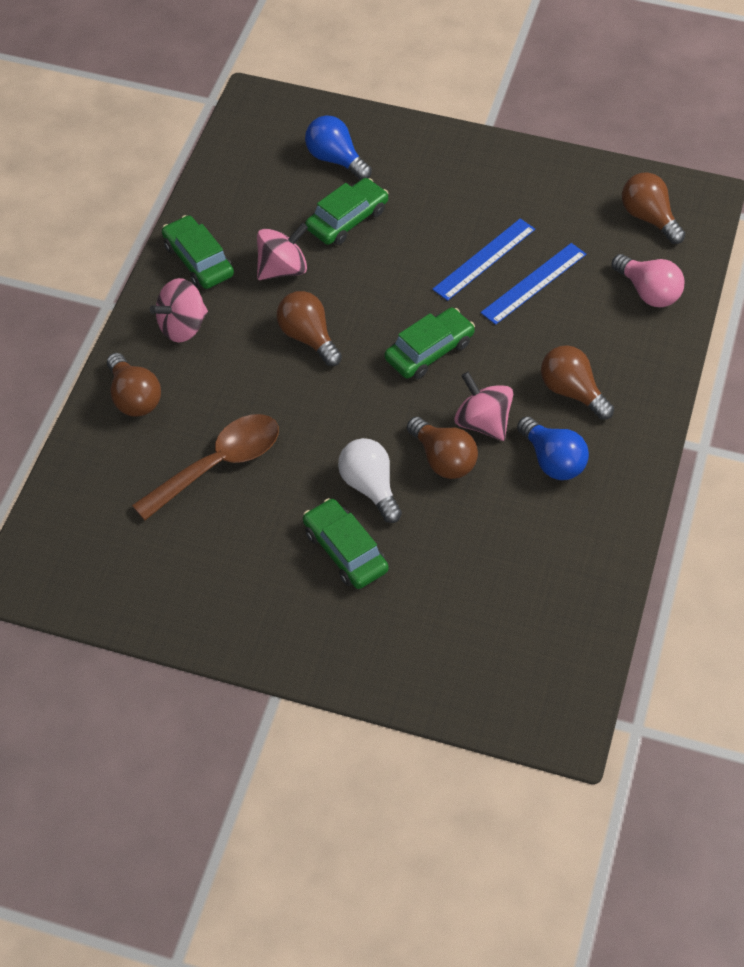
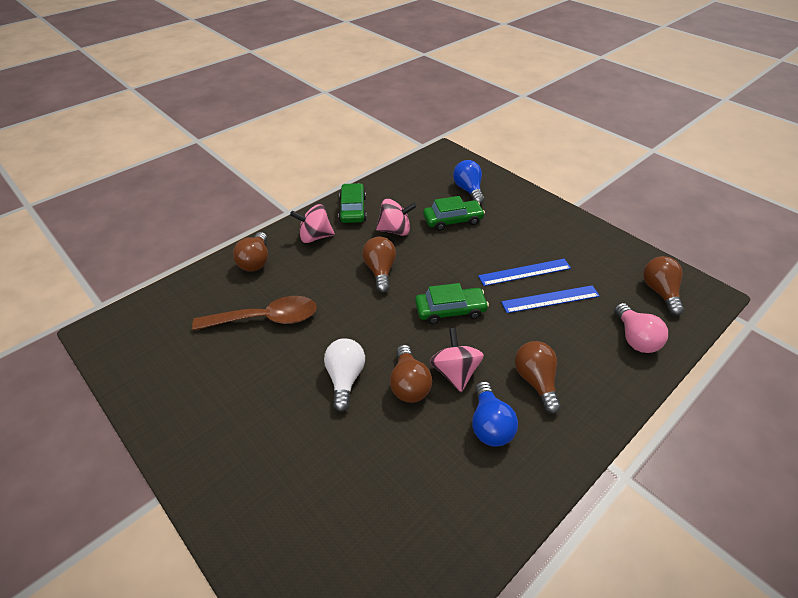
camera: 30 degrees right, 10 degrees down
green car [303,498,389,589] -> none

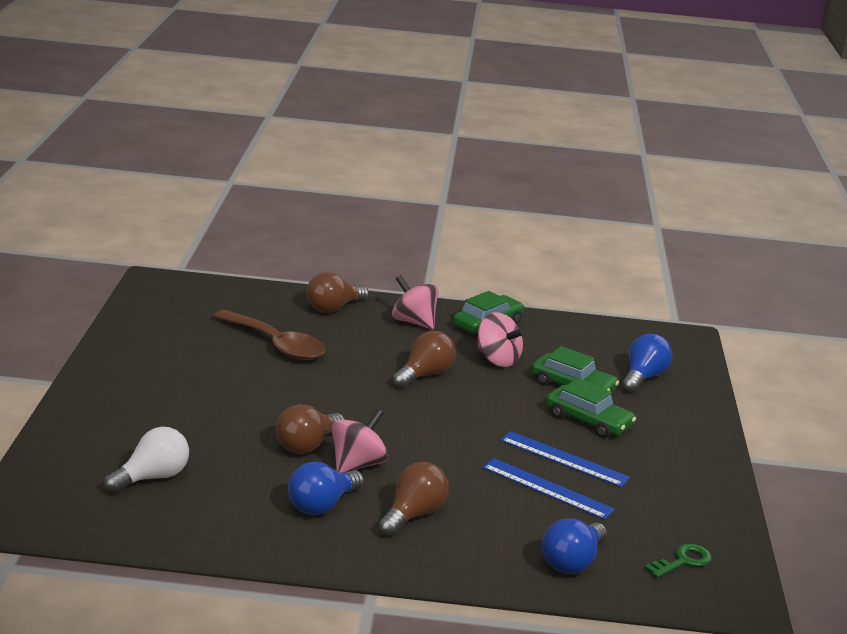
camera: 45 degrees right, 20 degrees down
white light bulb [324,339,365,412] -> white light bulb moved to [104,427,189,493]
green car [415,283,489,324] -> green car moved to [546,378,636,438]
pink light bulb [614,303,668,353] -> blue light bulb [542,518,607,574]
brown light bulb [643,256,684,316] -> green key [645,544,711,578]

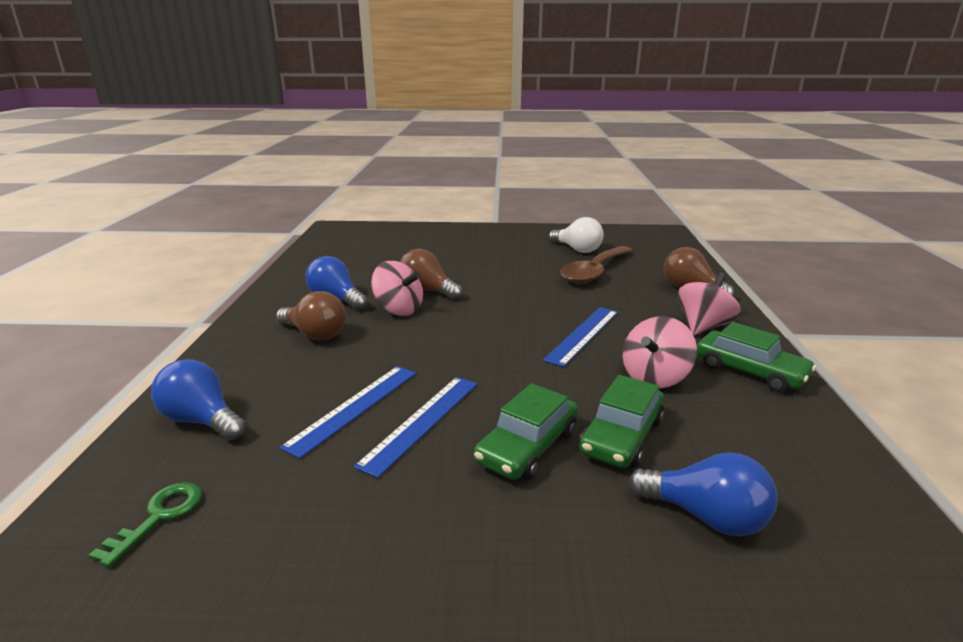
camera: 90 degrees right, 0 degrees up
white light bulb [104,427,189,493] -> white light bulb moved to [549,217,604,253]
brown light bulb [393,331,456,388] -> blue ruler [543,307,618,367]
green key [645,544,711,578] -> green key turned 120 degrees counterclockwise [89,482,202,567]

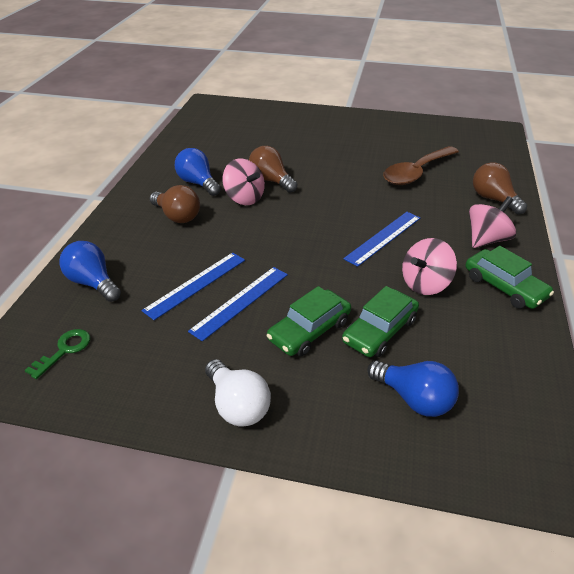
camera: 10 degrees right, 15 degrees up
white light bulb [549,217,604,253] -> white light bulb moved to [205,359,271,426]

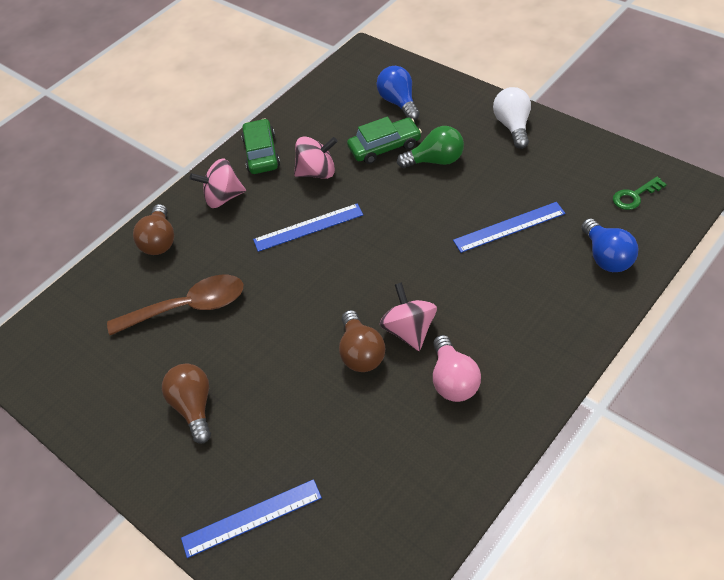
camera: 145 degrees left, 10 degrees up
brown light bulb [150,185,200,223] -> brown light bulb moved to [162,363,211,444]
blue light bulb [175,148,221,196] -> pink light bulb [433,335,481,402]
blue ruler [188,267,288,341] -> blue ruler moved to [181,479,322,558]
green car [267,286,351,356] -> green light bulb [397,126,464,168]

